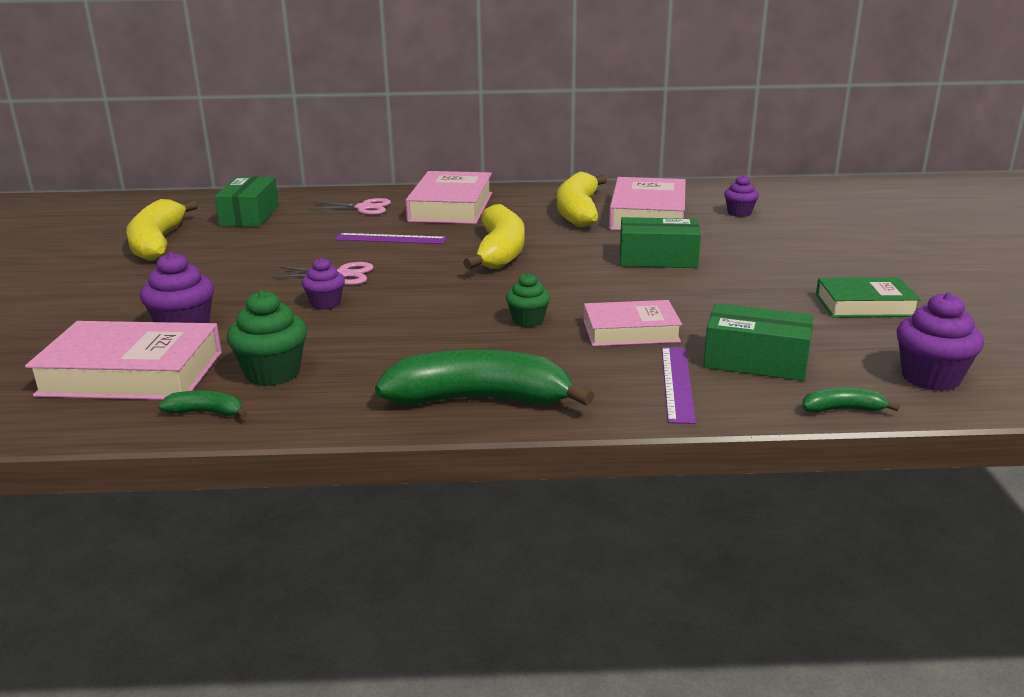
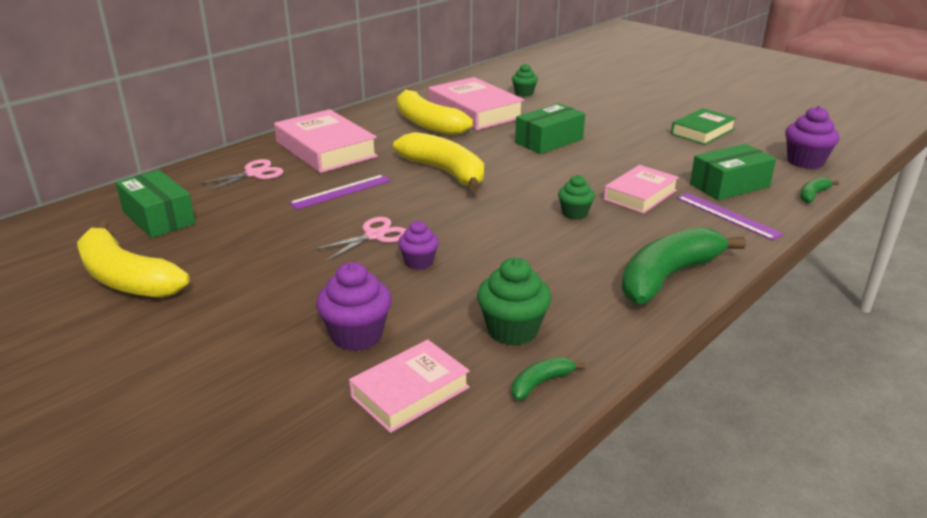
camera: 45 degrees left, 5 degrees up
pink book [25,321,222,400] -> pink book [349,340,470,433], size x0.63
purple cupcake [724,175,759,217] -> green cupcake [512,64,538,97]

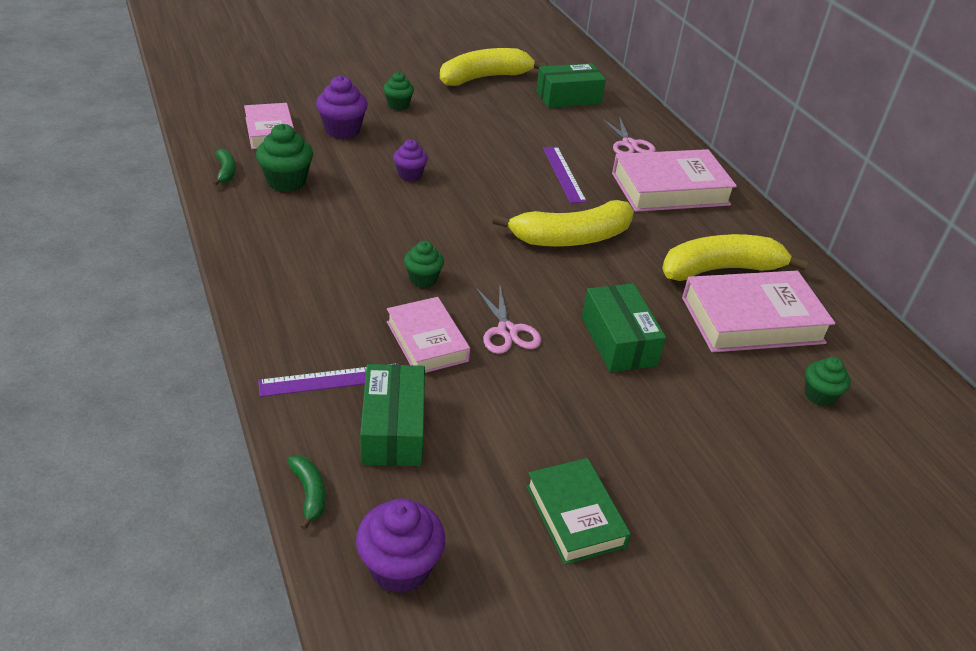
camera: 110 degrees right, 10 degrees up
pink scissors [312,217,406,261] -> pink scissors moved to [476,286,541,354]
green banana [621,227,746,304] -> none
none -> green cupcake [383,72,414,110]

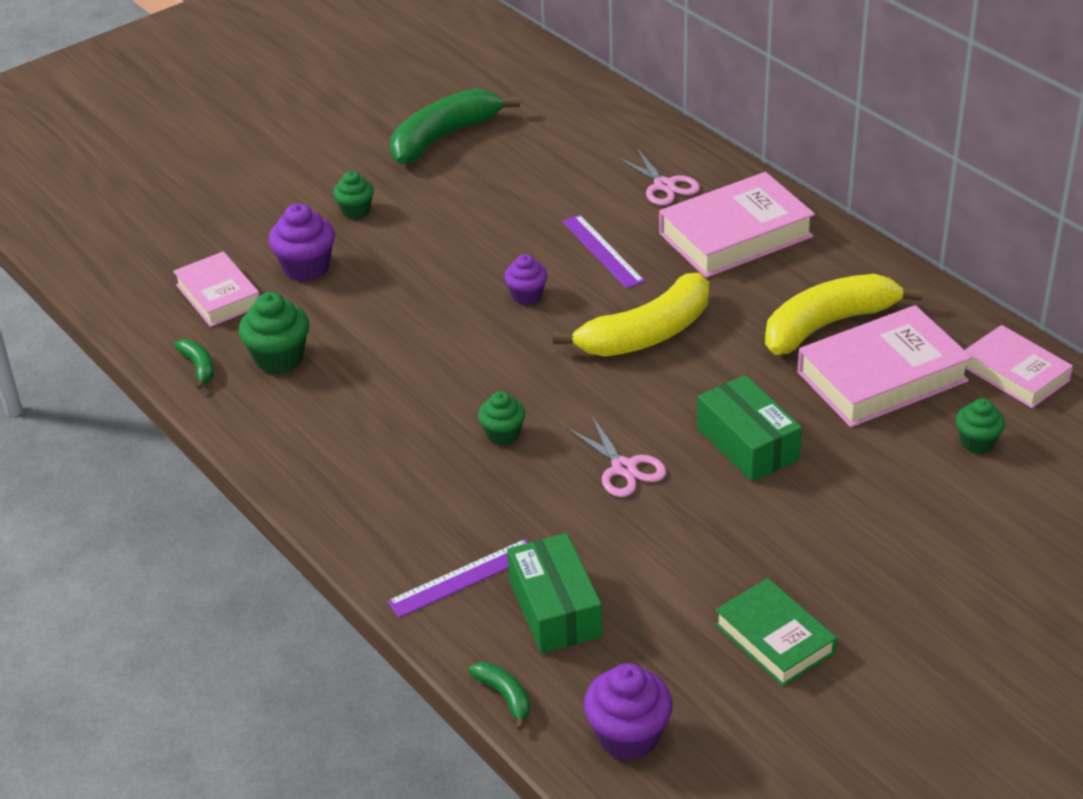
camera: 10 degrees left, 0 degrees up
pink book [387,297,470,373] -> pink book moved to [965,325,1073,408]
purple cupcake [393,139,428,181] -> purple cupcake moved to [504,254,548,305]
yellow banana [440,48,547,86] -> green banana [390,88,520,164]
green box [536,63,606,108] -> none

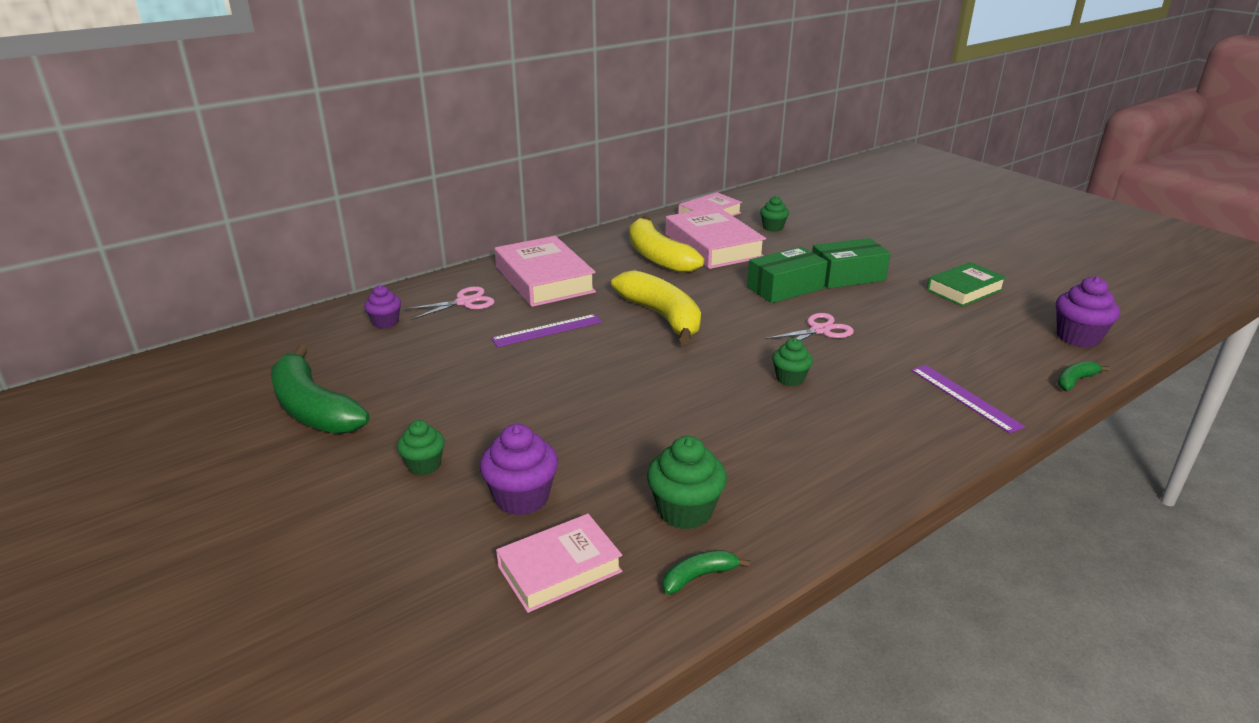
camera: 90 degrees left, 10 degrees down
purple cupcake [504,254,548,305] -> purple cupcake moved to [364,285,401,329]
green box [507,533,602,654] -> green box moved to [812,238,891,289]

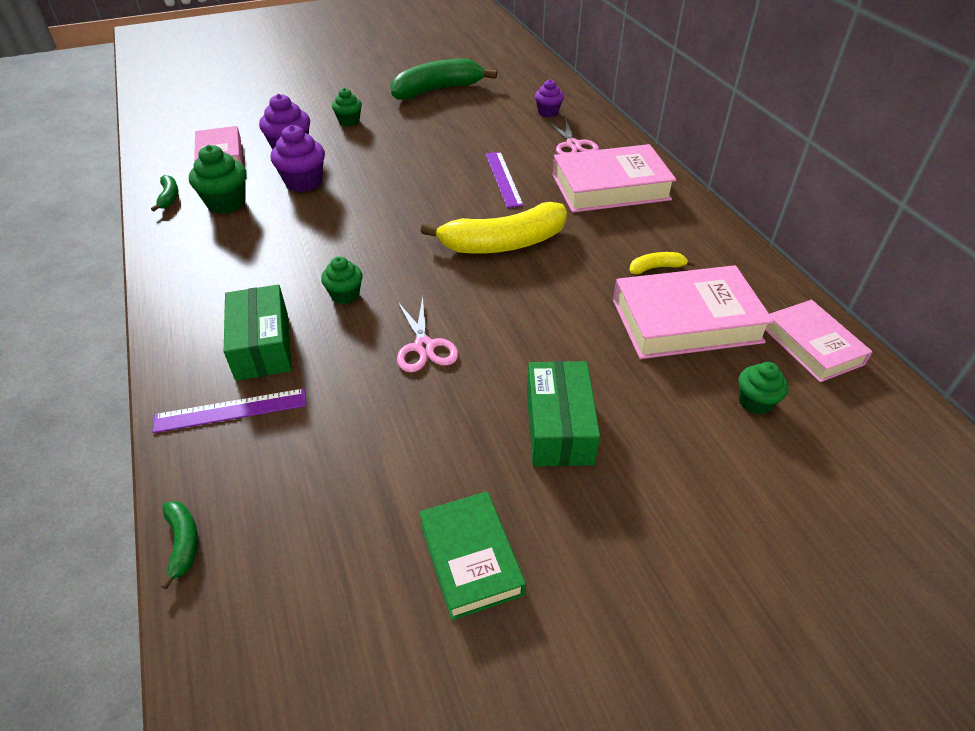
camera: 105 degrees right, 15 degrees up
yellow banana [629,216,704,273] -> yellow banana [629,252,695,274], size x0.43
green box [747,247,828,303] -> green box moved to [224,285,292,381]
purple cupcake [1056,276,1120,347] -> purple cupcake moved to [271,125,325,192]

